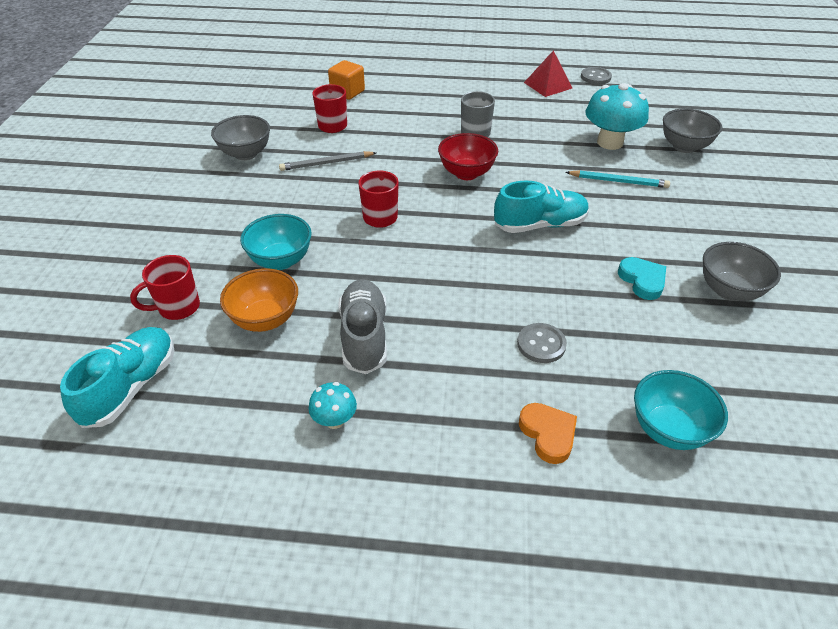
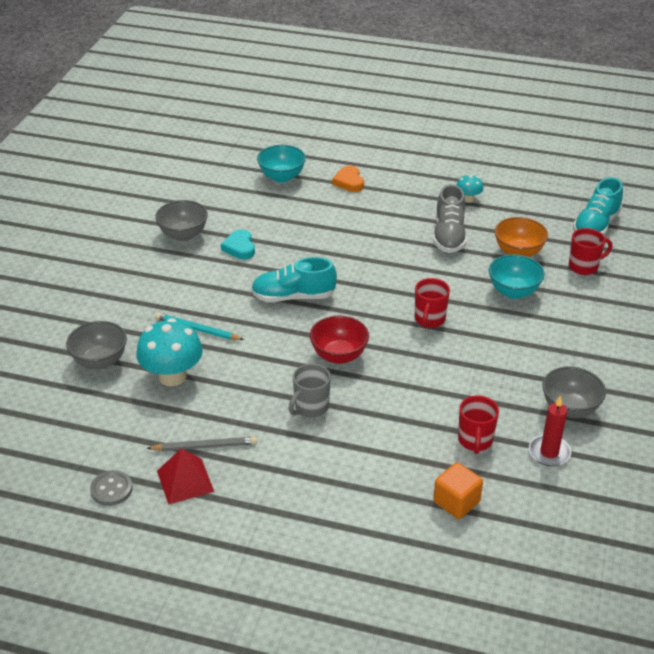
camera: 170 degrees left, 5 degrees down
grey pencil [279,151,376,171] -> grey pencil moved to [147,437,257,451]
grey button [517,323,567,363] -> none
none -> red candle [529,395,571,466]

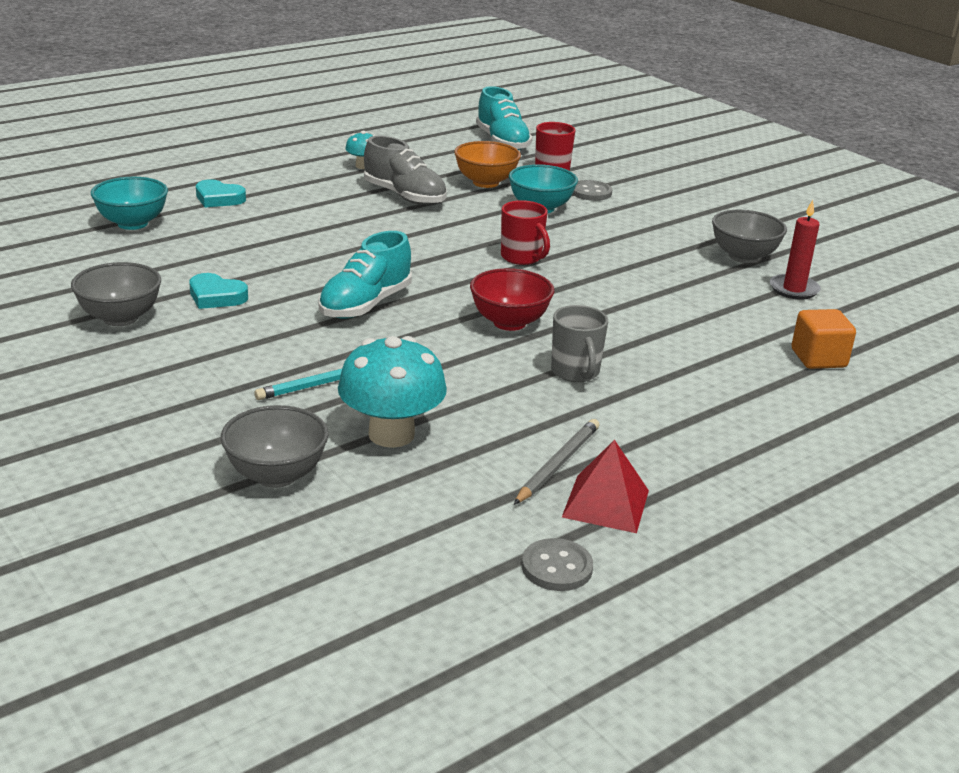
camera: 55 degrees left, 10 degrees down
orange heart [332,166,364,192] -> turquoise heart [196,179,246,207]
red mug [458,395,499,454] -> none
none -> grey button [572,180,612,201]

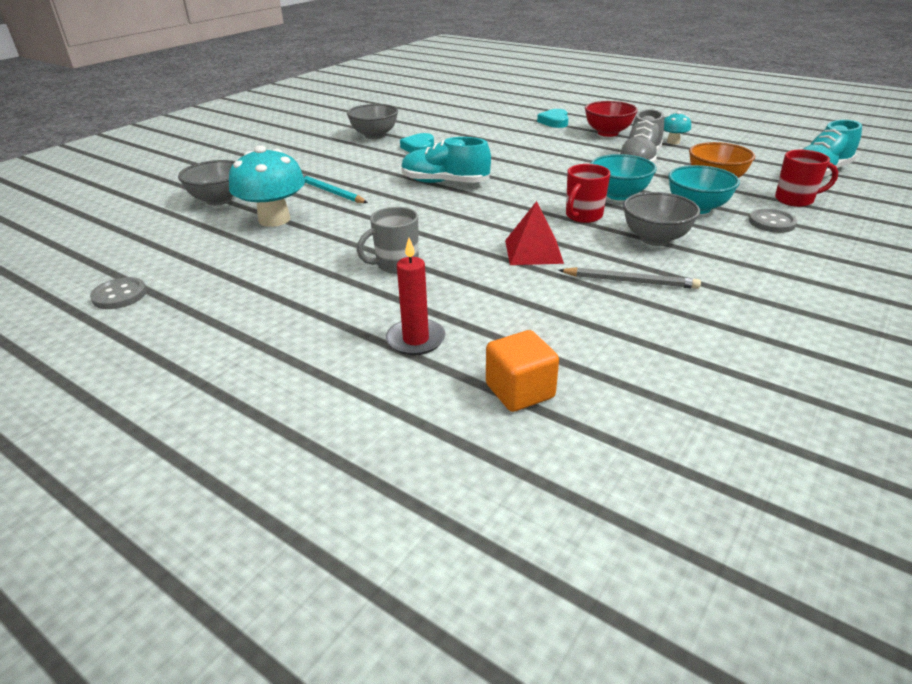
camera: 75 degrees right, 5 degrees up
turquoise bowl [91,177,168,230] -> turquoise bowl moved to [590,154,657,200]
red bowl [470,268,554,331] -> red bowl moved to [585,101,638,137]
grey pencil [514,419,599,505] -> grey pencil moved to [558,267,701,289]
red pyramid [562,440,649,533] -> red pyramid moved to [505,201,564,265]
grey bowl [712,210,787,263] -> grey bowl moved to [623,192,700,246]
red candle [770,200,821,300] -> red candle moved to [386,238,445,355]

